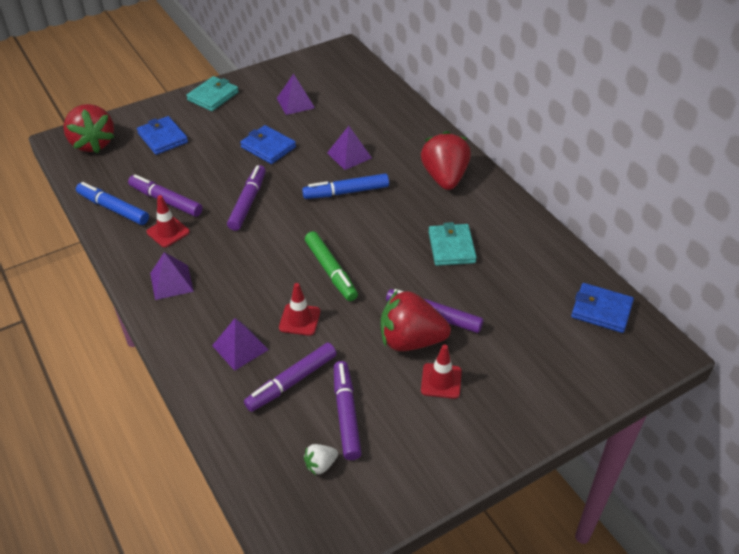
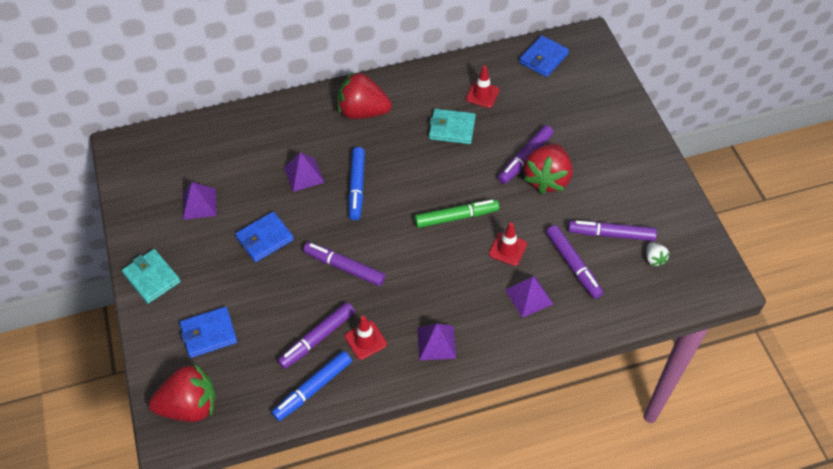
camera: 75 degrees left, 10 degrees up
red traffic cone [421,345,462,399] -> red traffic cone moved to [466,65,500,108]

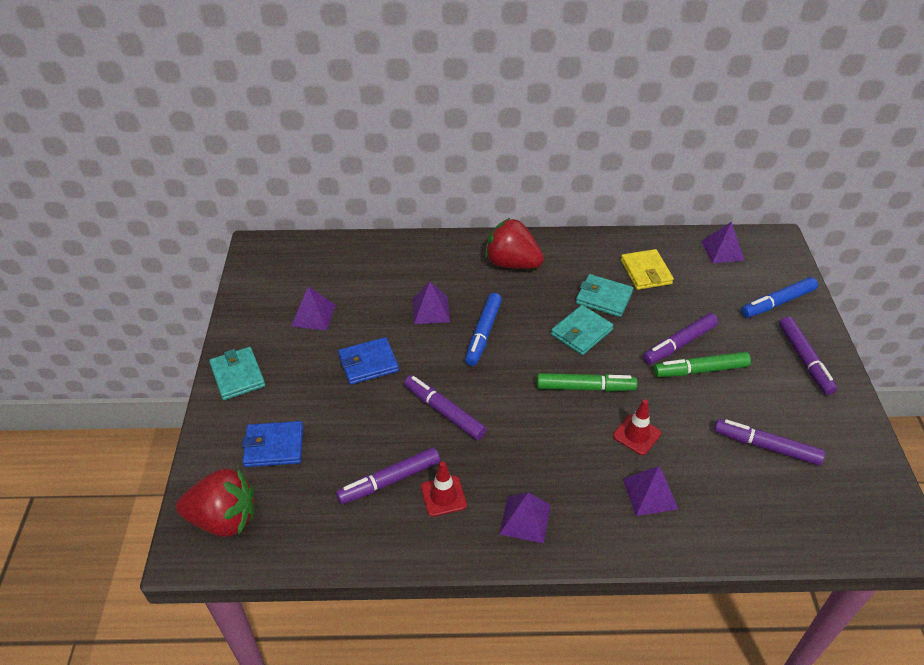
camera: 15 degrees right, 10 degrees down
blue marker [272,351,352,421] -> blue marker moved to [741,277,818,318]
red traffic cone [466,65,500,108] -> yellow wallet [621,249,674,290]
blue wallet [519,35,569,77] -> purple pyramid [701,221,744,263]
red strawberry [524,143,573,194] -> green marker [654,352,751,377]
purple marker [546,225,603,299] -> purple marker moved to [779,317,837,395]
white strawberry [646,242,670,267] -> none
none -> turquoise wallet [551,305,613,355]

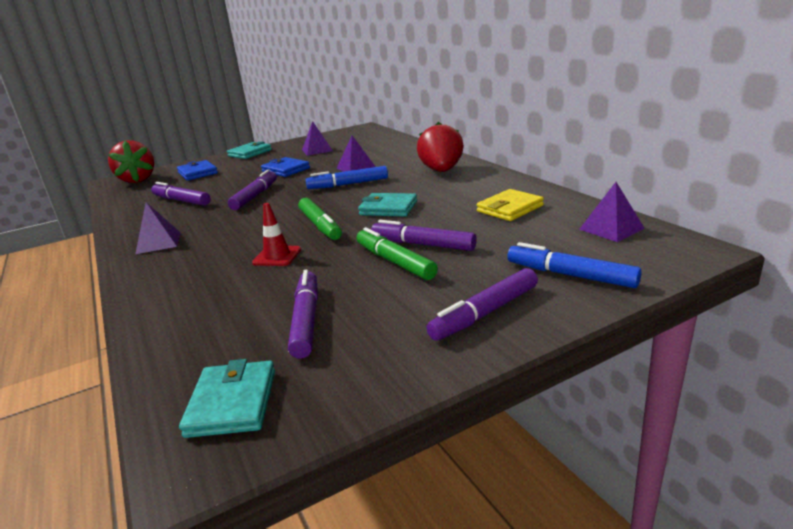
camera: 65 degrees right, 20 degrees down
red traffic cone [421,461,467,517] -> none
turquoise wallet [576,274,633,317] -> turquoise wallet moved to [179,359,275,438]
purple pyramid [623,466,678,516] -> none

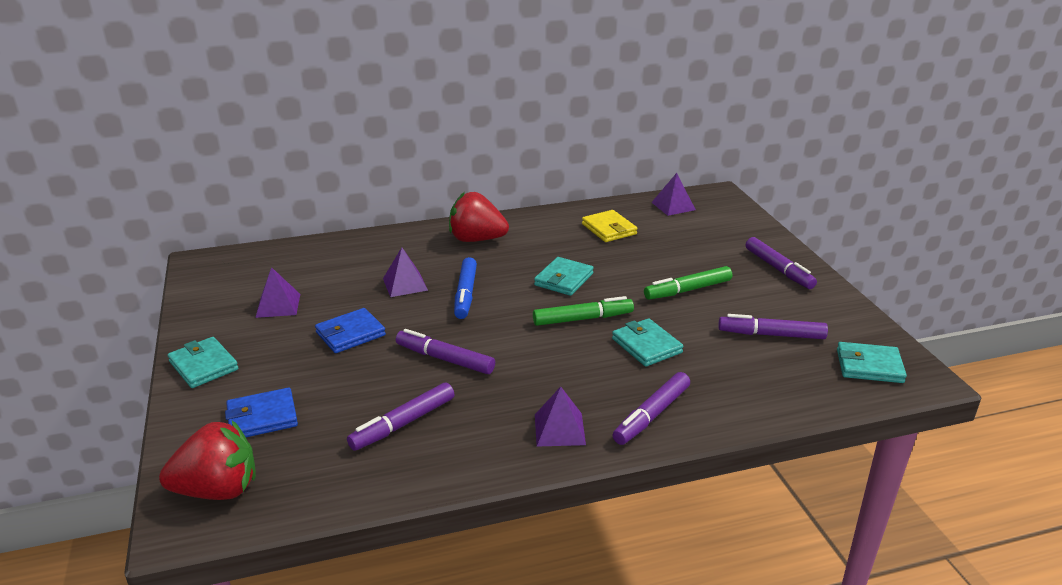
camera: 80 degrees left, 5 degrees up
red traffic cone [252,203,301,266] -> turquoise wallet [612,318,683,367]
purple marker [371,220,477,251] -> purple marker moved to [612,372,690,445]
blue marker [507,242,642,288] -> none

